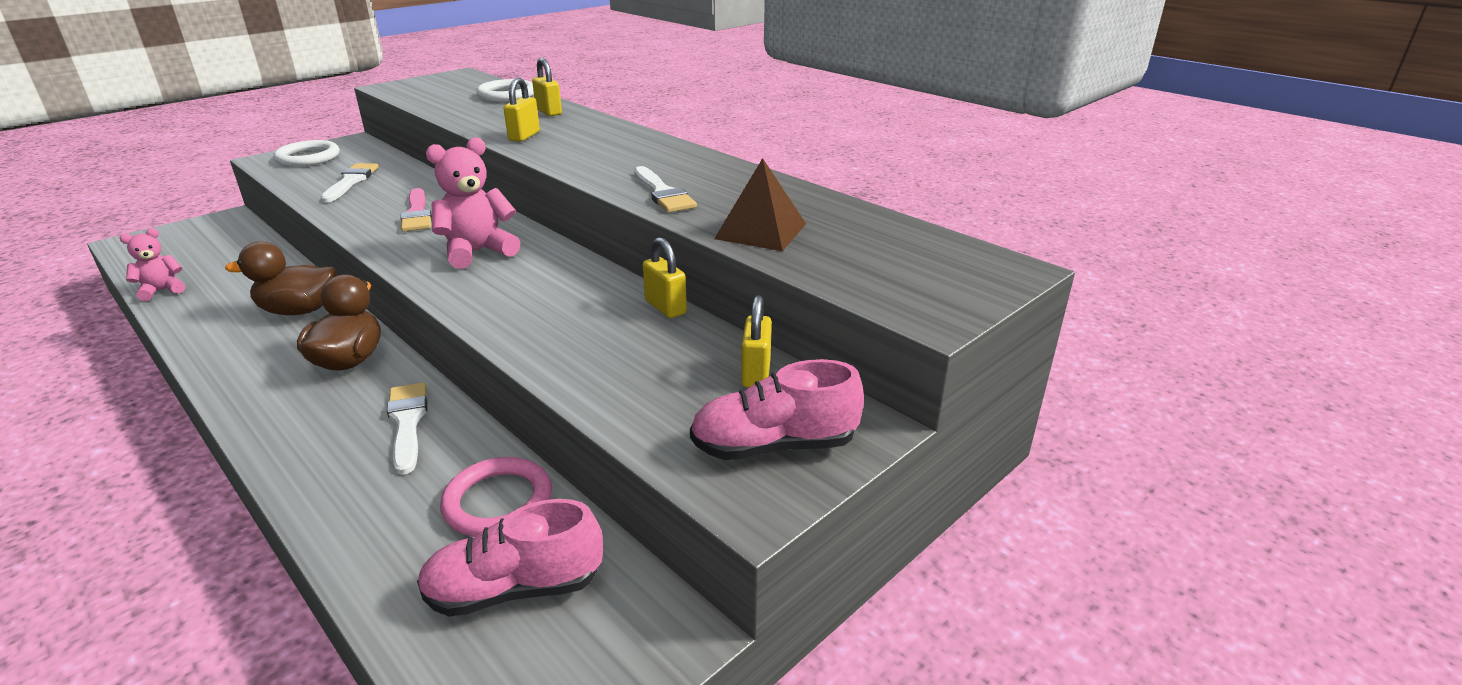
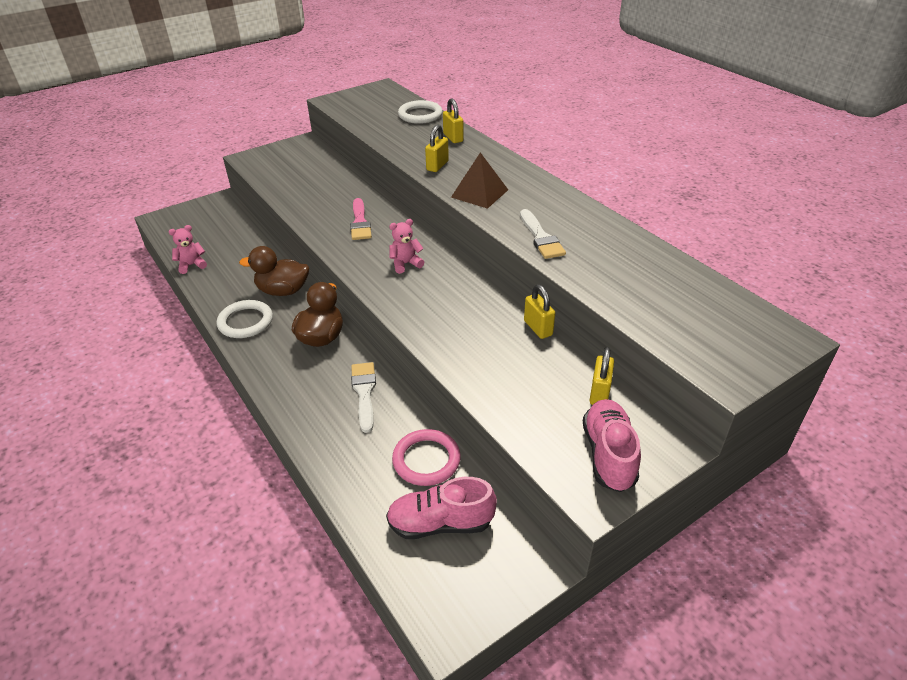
camera: 10 degrees right, 10 degrees up
white ring [273,140,340,167] -> white ring moved to [217,300,273,338]
white brush [320,163,379,202] -> none
pink teddy bear [426,137,521,269] -> pink teddy bear [389,219,424,274], size x0.61
pink shoe [690,359,864,460] -> pink shoe turned 90 degrees clockwise [583,399,641,492]
brown pyramid [714,158,806,251] -> brown pyramid moved to [451,152,508,209]

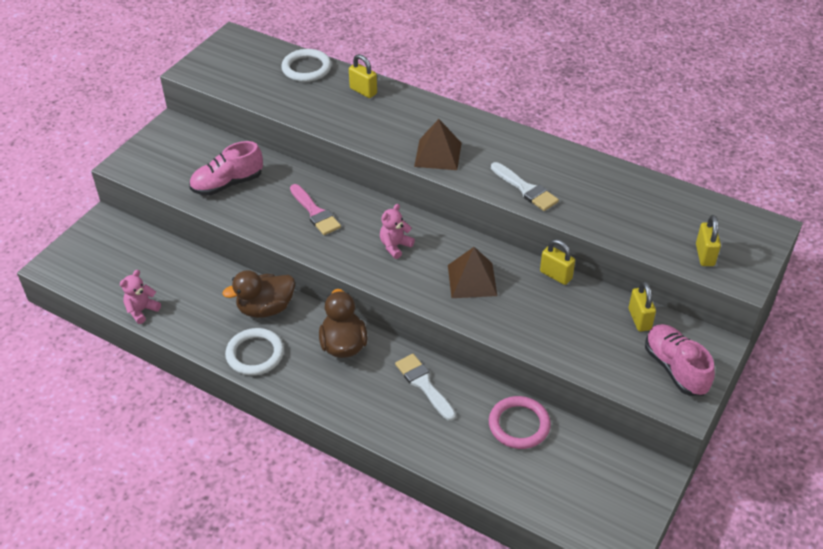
camera: 25 degrees left, 5 degrees up
pink shoe [386,477,497,539] -> pink shoe moved to [189,141,263,196]
yellow padlock [425,125,449,172] -> yellow padlock moved to [696,215,721,266]
none -> brown pyramid [448,247,497,298]

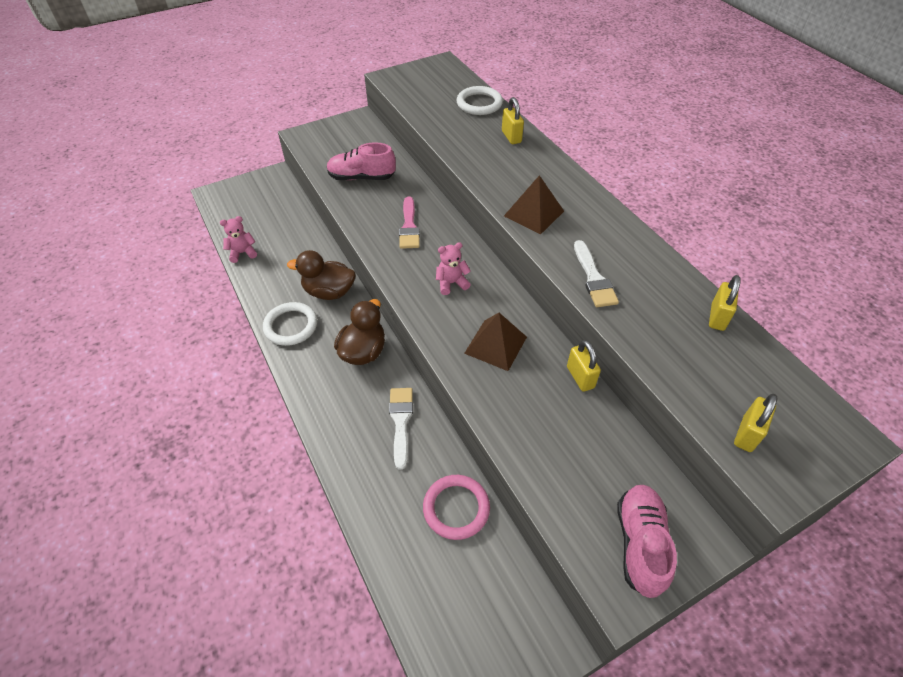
camera: 30 degrees right, 5 degrees up
yellow padlock [629,281,656,332] -> yellow padlock moved to [709,275,741,331]

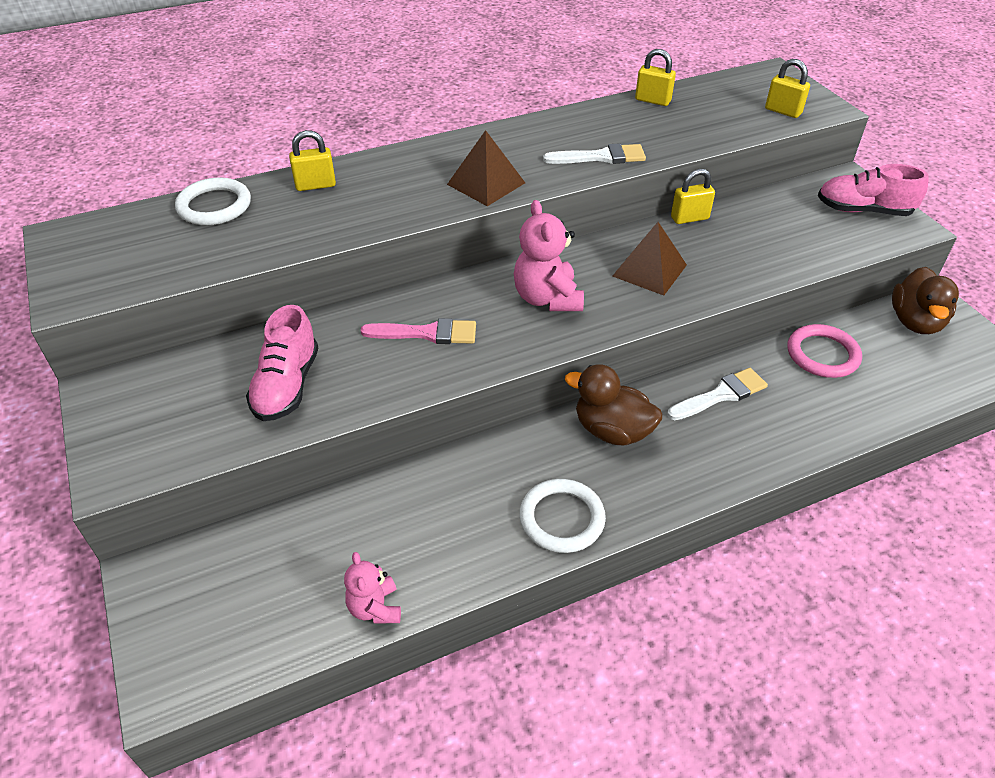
camera: 85 degrees left, 5 degrees down
brown duck [287,250,355,300] -> brown duck moved to [892,267,959,334]
white brush [389,388,413,470] -> white brush turned 150 degrees clockwise [667,368,768,420]
pink teddy bear [436,242,471,295] -> pink teddy bear [514,200,584,311], size x1.63

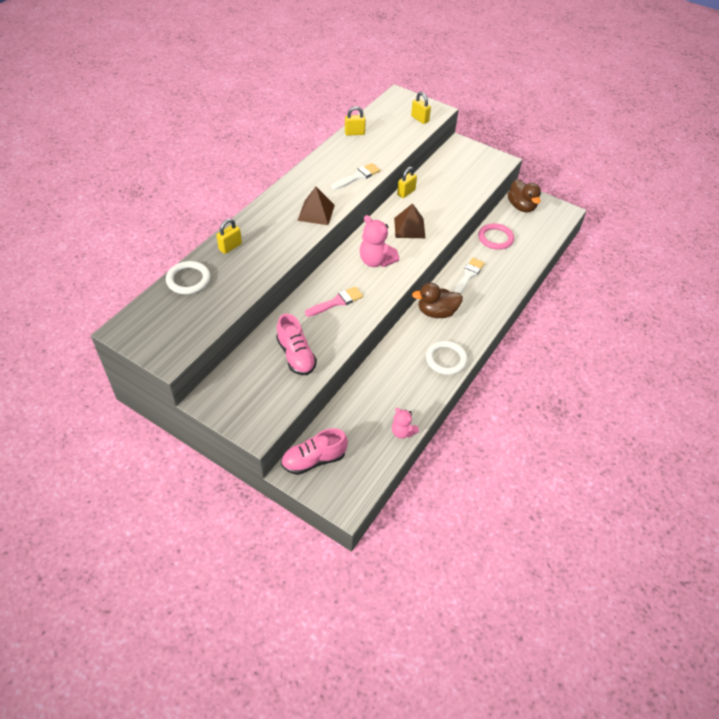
camera: 35 degrees left, 5 degrees up
yellow padlock [765,59,810,118] -> yellow padlock turned 45 degrees clockwise [411,92,431,124]
pink shoe [818,164,929,216] -> pink shoe moved to [281,428,348,475]

